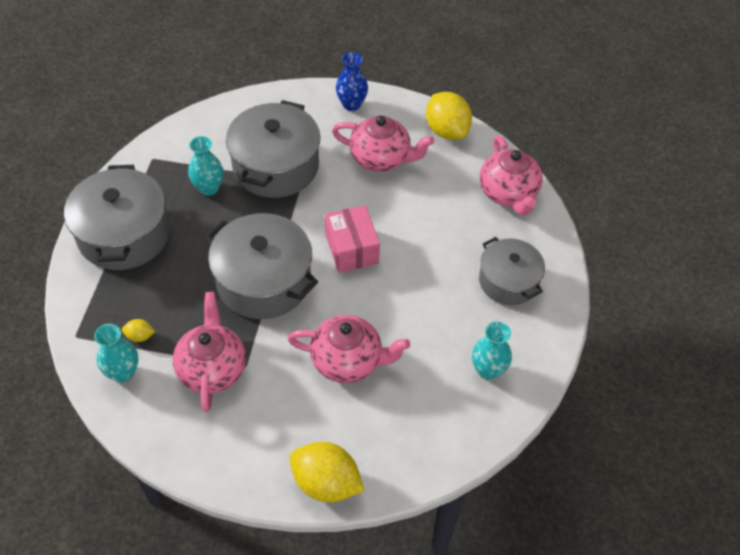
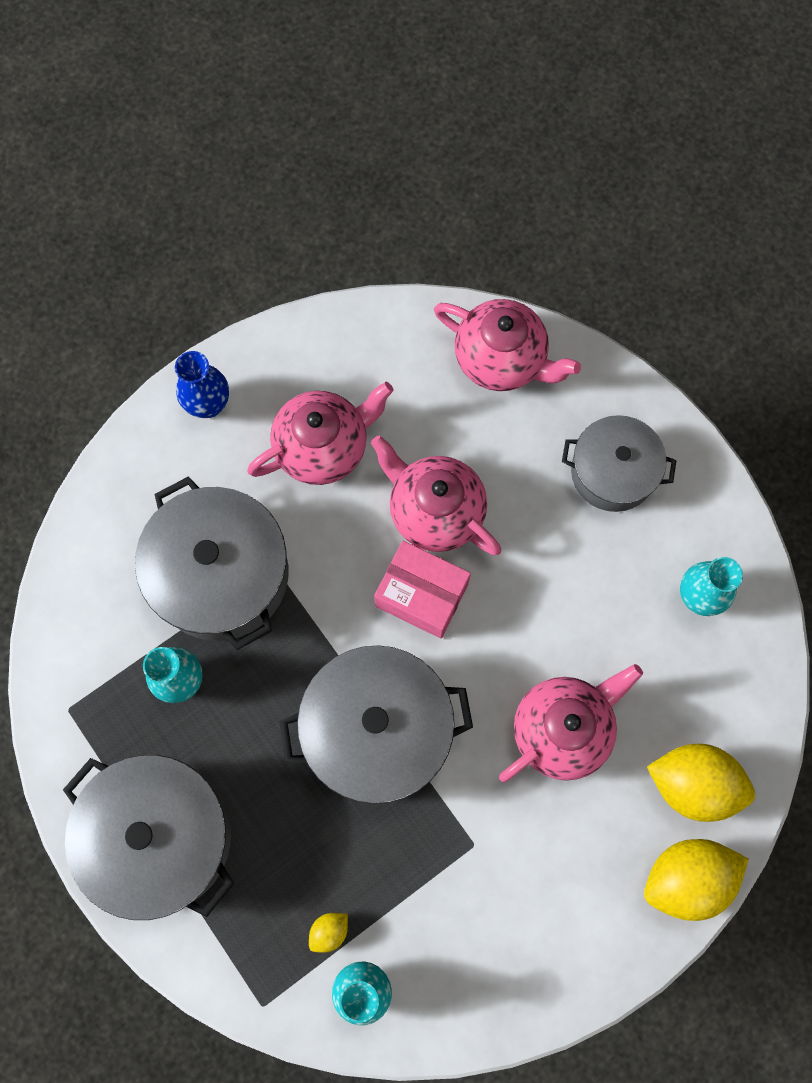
camera: 45 degrees left, 20 degrees up
pink teapot [173,292,246,412] -> pink teapot moved to [371,435,501,555]
yellow lemon [426,92,472,140] -> yellow lemon moved to [647,744,755,822]

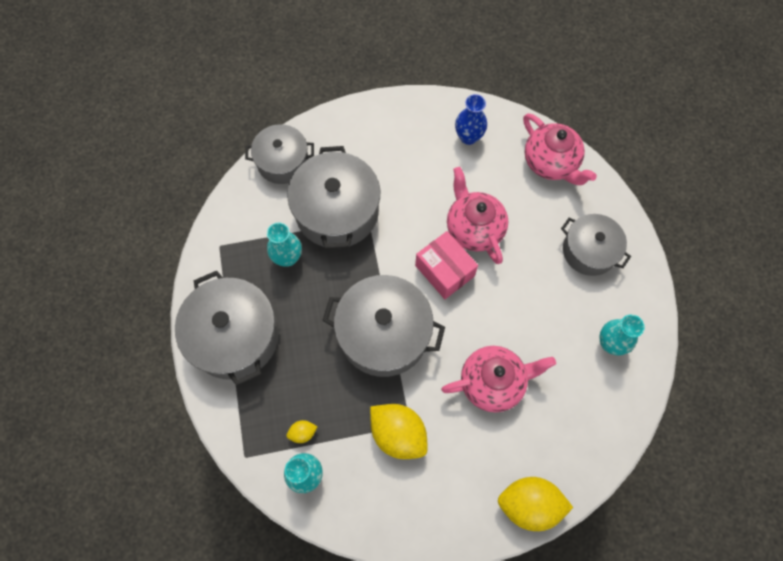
camera: 25 degrees right, 5 degrees down
blue vase [175,351,229,418] -> blue vase moved to [455,94,487,145]
pink teapot [247,382,394,485] -> none
yellow lemon [647,744,755,822] -> yellow lemon moved to [370,404,428,459]
none -> grey pot [245,124,314,184]

